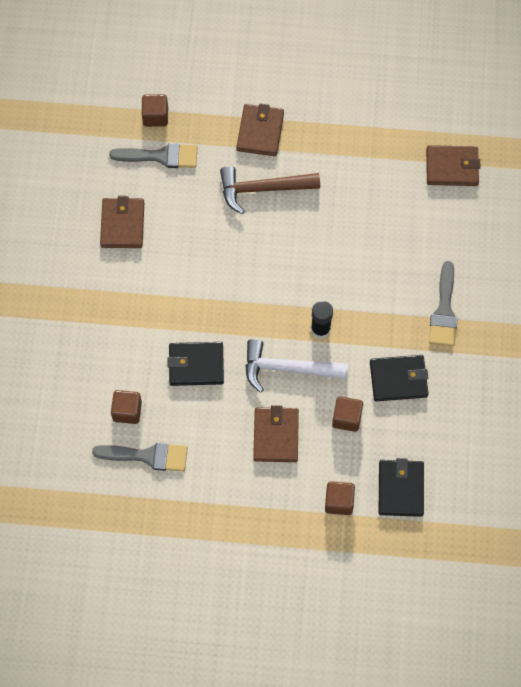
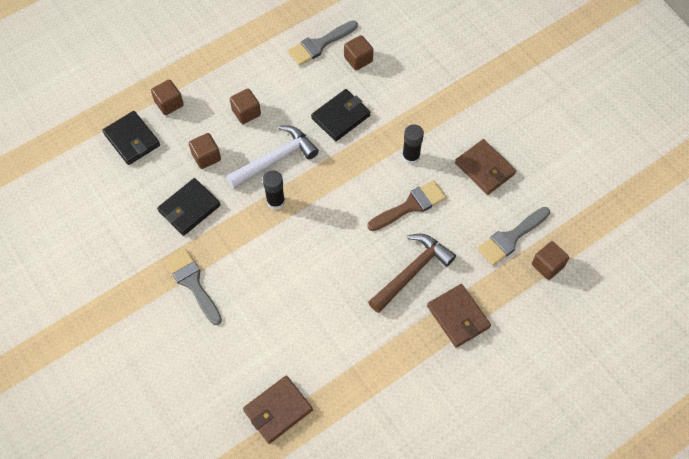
camera: 140 degrees right, 5 degrees down
brown wallet [253,405,299,462] -> brown cube [230,89,261,124]
none -> brown brush [367,180,446,231]
none -> black glue stick [402,124,424,165]

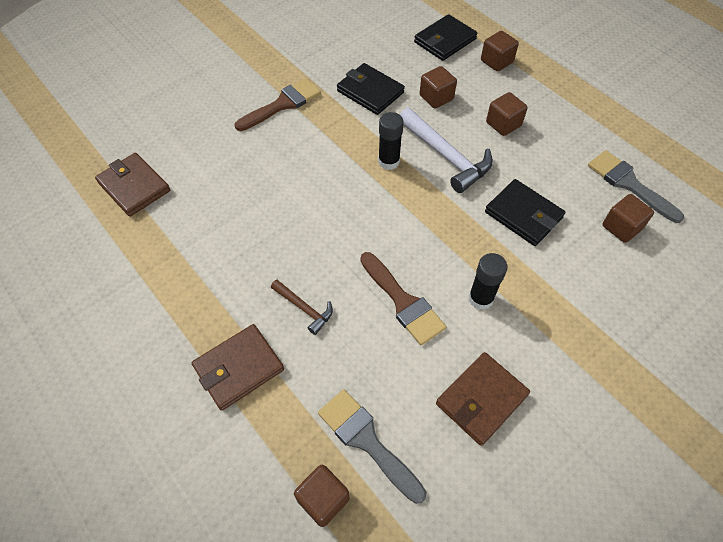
camera: 85 degrees right, 5 degrees down
grey brush [165,249,222,325] -> brown brush [235,78,321,131]
brown hammer [368,234,456,313] -> brown hammer [271,280,333,335], size x0.54

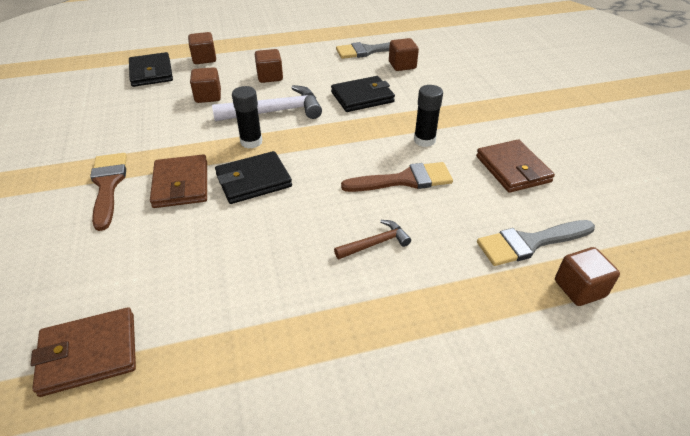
camera: 65 degrees left, 15 degrees down
brown wallet [192,324,284,411] -> brown wallet moved to [150,154,207,208]
black wallet [337,63,405,115] -> black wallet moved to [215,151,292,204]

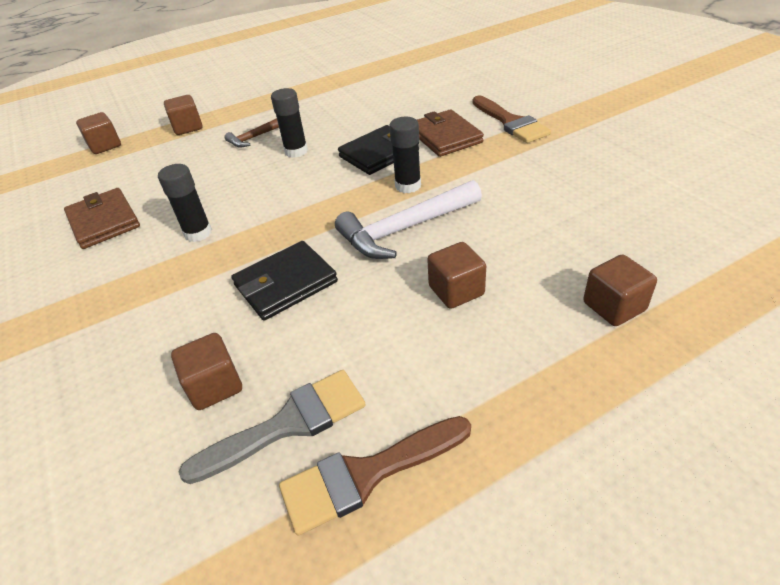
camera: 170 degrees right, 0 degrees up
brown wallet [30,307,136,397] -> none
black wallet [129,52,173,87] -> none
brown cube [190,67,221,103] -> brown cube moved to [164,95,202,135]
brown brush [341,162,453,192] -> brown brush moved to [279,416,471,535]
grey brush [477,220,595,266] -> none
none -> black glue stick [271,88,308,158]

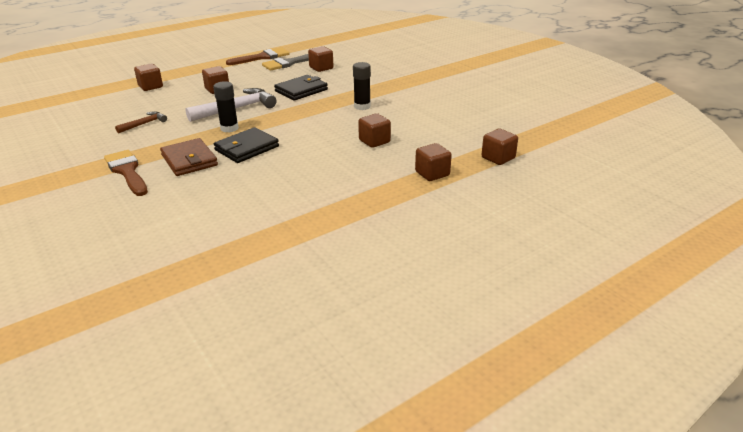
camera: 170 degrees right, 10 degrees down
brown wallet [64,188,140,249] -> none
brown hammer [225,118,279,148] -> brown hammer moved to [115,111,167,133]
black glue stick [271,88,308,158] -> none
none -> brown cube [358,113,391,148]

